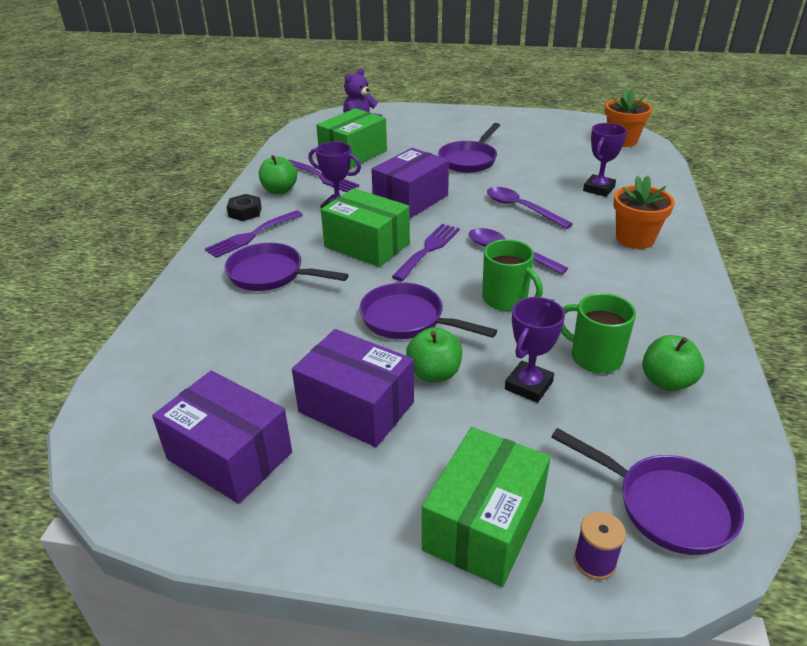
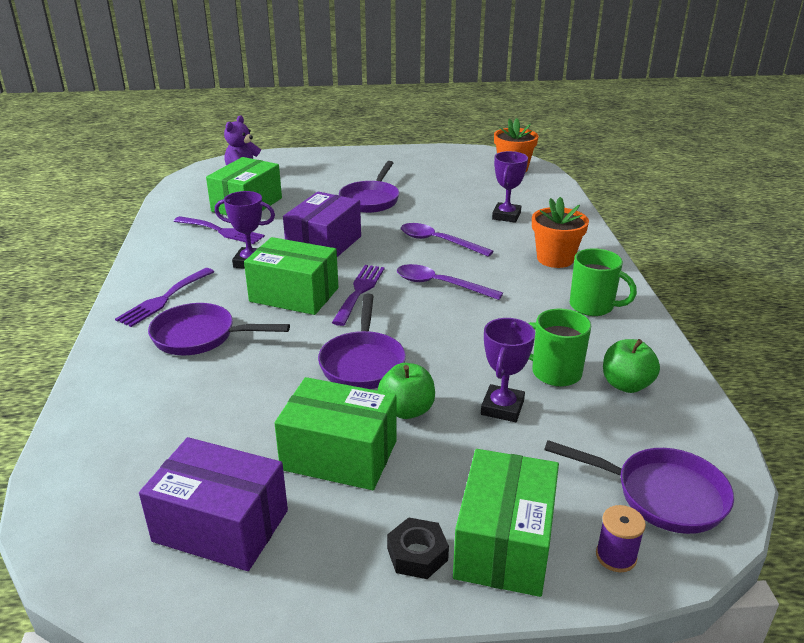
camera: 15 degrees left, 5 degrees down
black nut [227,194,262,221] -> black nut moved to [387,517,449,579]
green apple [259,155,297,194] -> none
purple box [292,329,414,447] -> green box [274,377,397,490]
purple pan [359,282,497,339] -> purple pan turned 105 degrees counterclockwise [318,294,406,389]
green mug [482,239,543,311] -> green mug moved to [570,248,637,316]

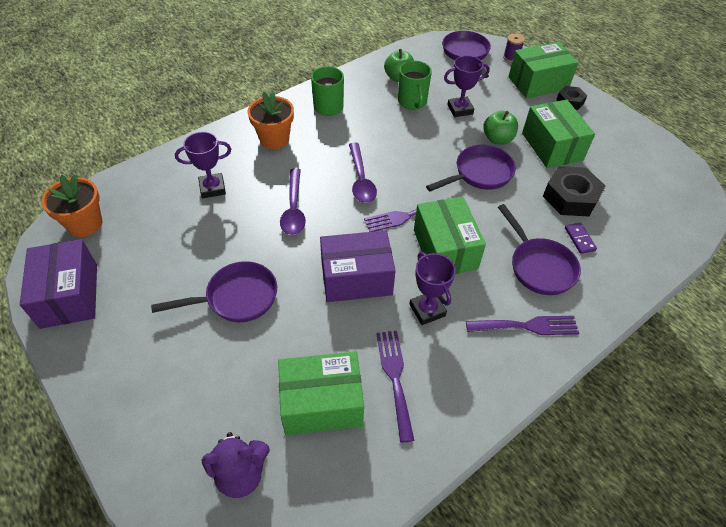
camera: 125 degrees left, 20 degrees up
purple box [139,437,288,571] -> purple box moved to [20,239,97,329]
none -> black nut [543,166,605,216]
none -> purple domino [565,223,597,254]

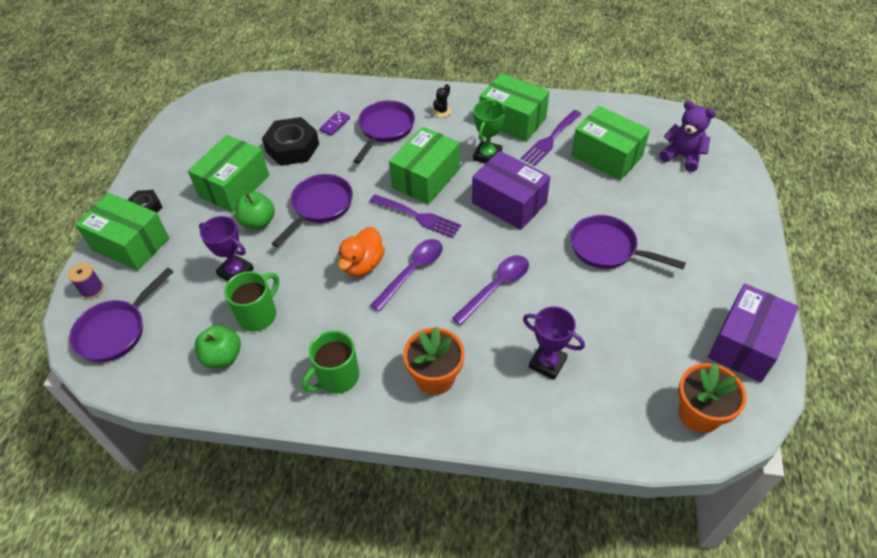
camera: 130 degrees left, 0 degrees up
purple trophy [409,252,456,325] -> green trophy [473,100,505,163]
purple pan [426,145,516,192] -> purple pan turned 105 degrees clockwise [271,174,353,247]
purple fork [466,316,579,335] -> black cactus [433,84,451,117]
none -> orange duck [338,227,385,277]
none -> green box [479,73,549,142]

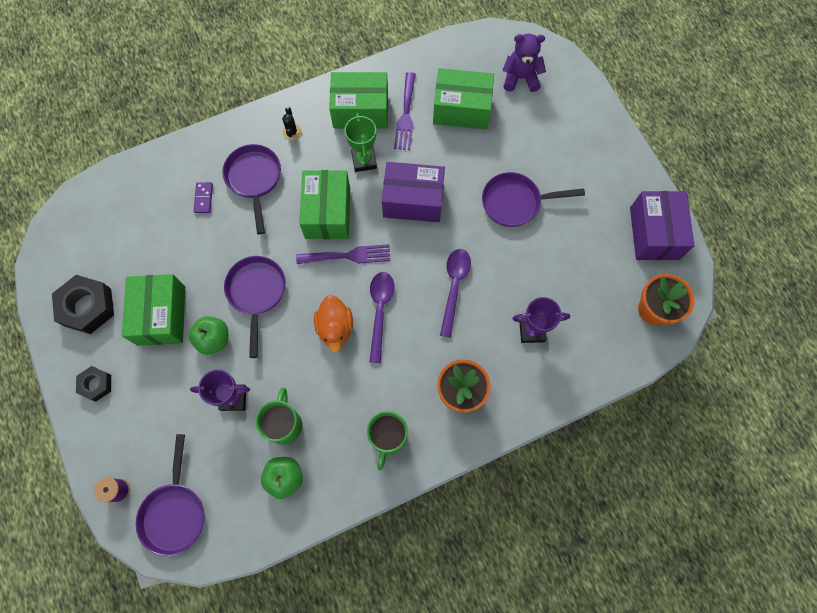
camera: 35 degrees left, 20 degrees up
green box [75,193,169,271] -> none
black nut [262,117,319,166] -> black nut moved to [52,275,114,334]

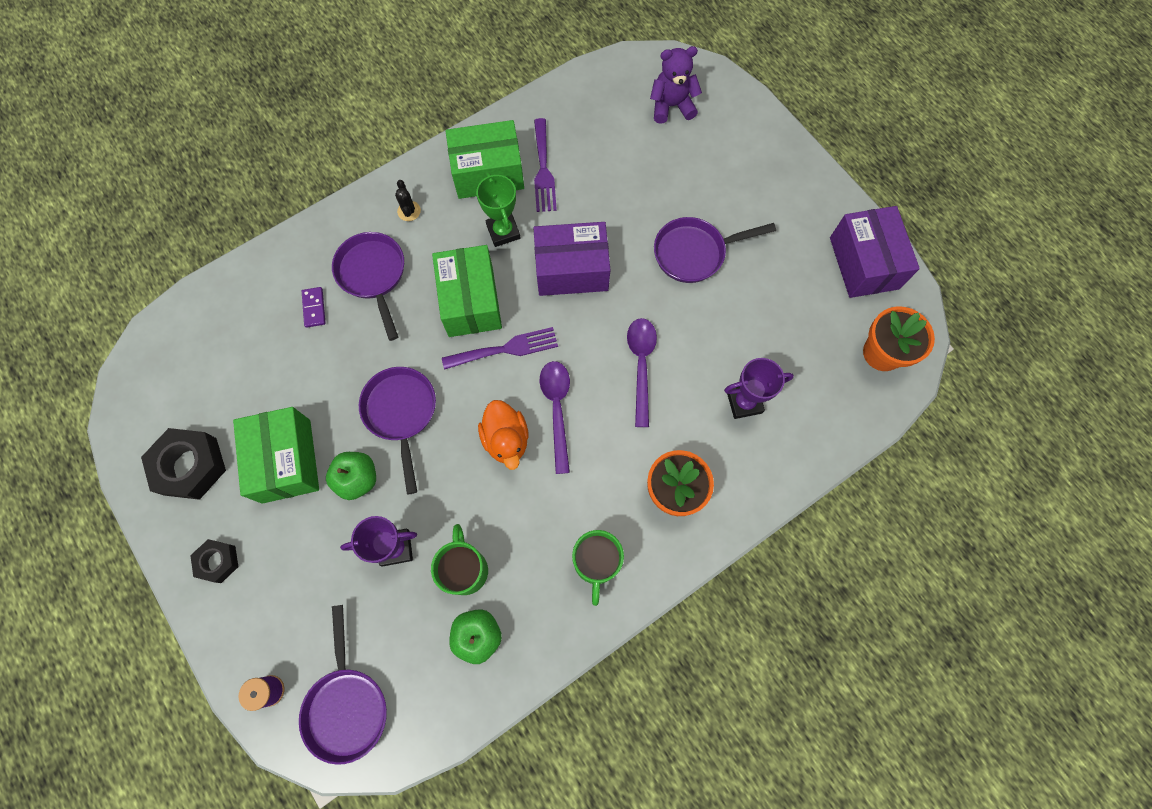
camera: 10 degrees left, 0 degrees up
green box [433,68,494,129] -> none

